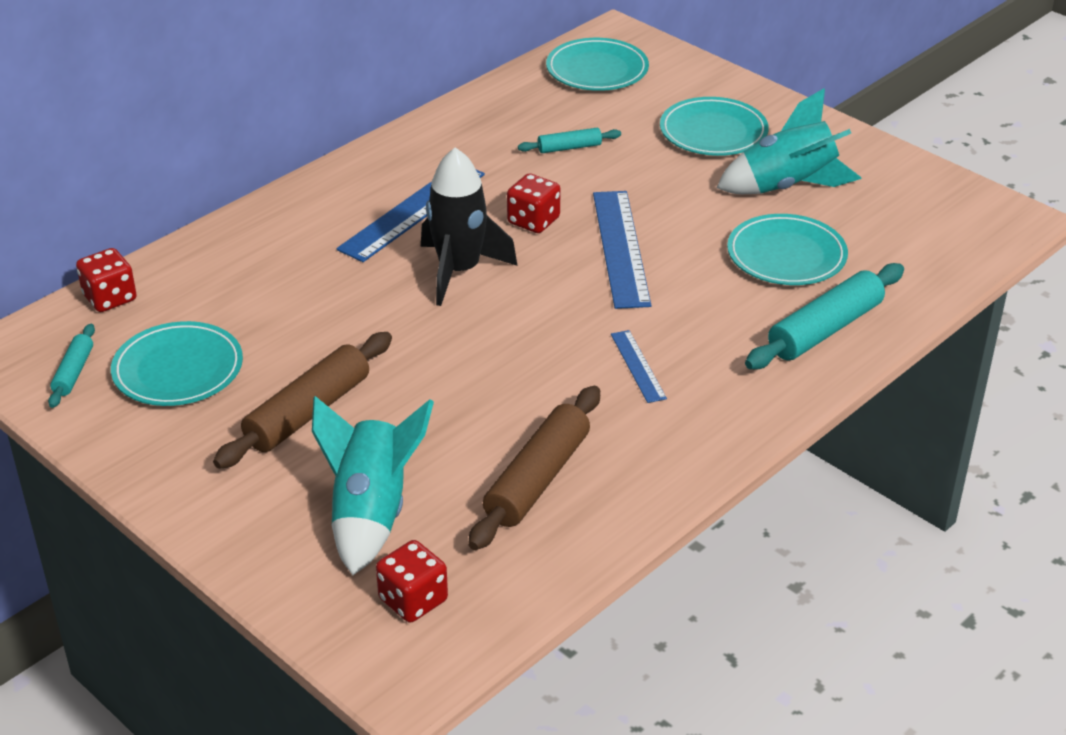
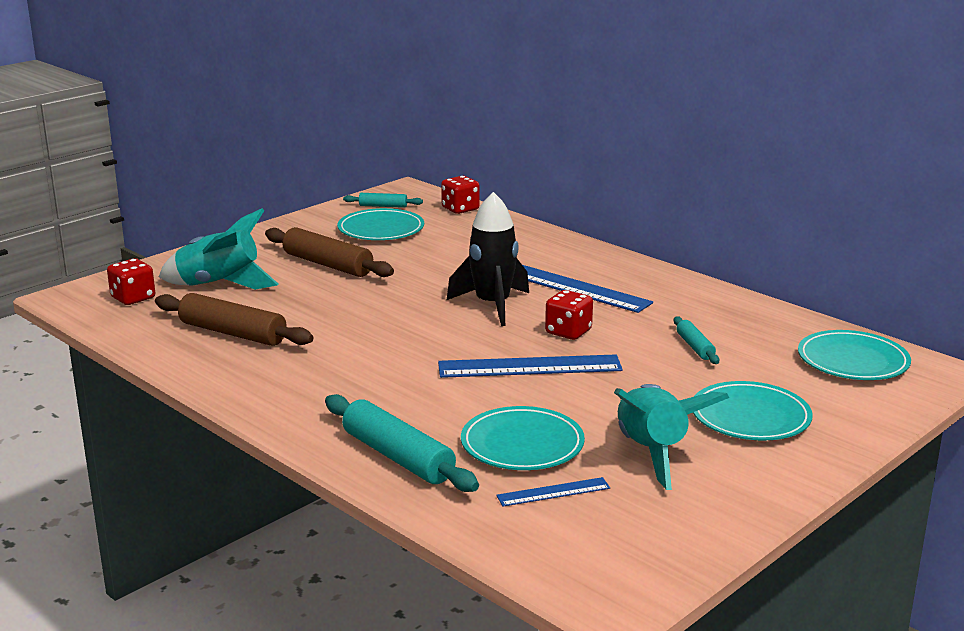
camera: 90 degrees right, 15 degrees down
blue ruler [611,330,667,403] -> blue ruler moved to [496,477,610,507]

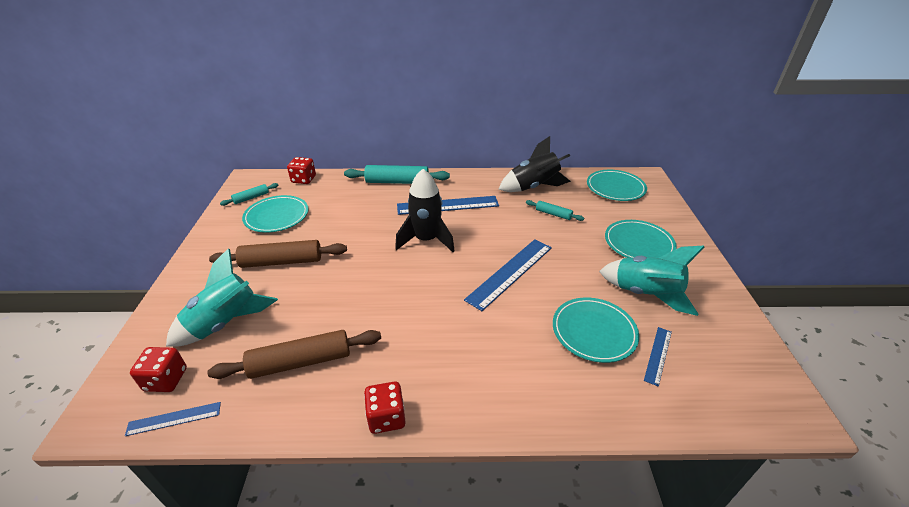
camera: 45 degrees left, 15 degrees up
turquoise rolling pin [325,394,479,492] -> turquoise rolling pin moved to [344,165,450,184]
red dice [545,290,593,340] -> red dice moved to [364,381,405,434]
none -> blue ruler [125,402,221,436]
none -> black rocket [498,136,571,192]

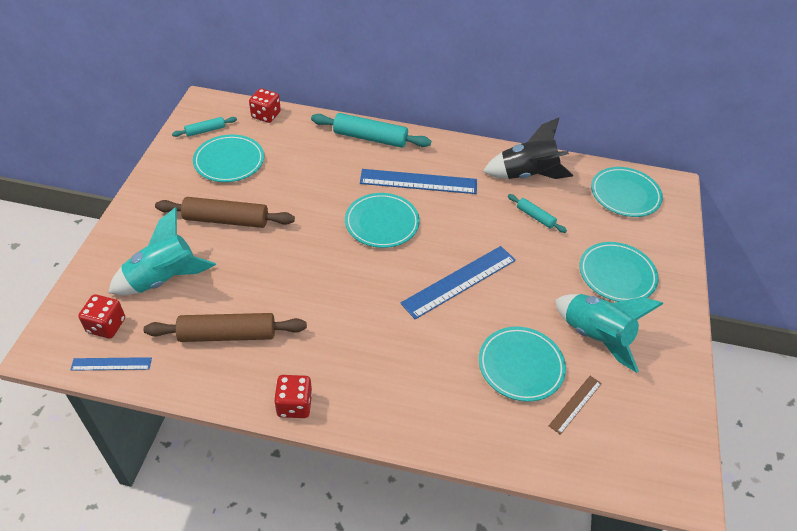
camera: 10 degrees right, 10 degrees up
black rocket [395,169,455,252] -> turquoise plate [345,193,420,248]
blue ruler [644,327,672,387] -> brown ruler [549,376,602,435]

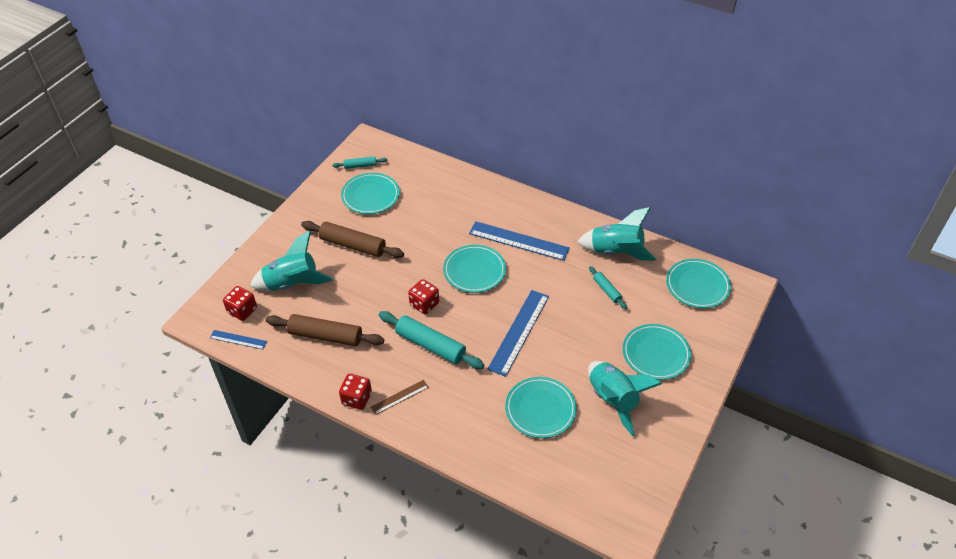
camera: 20 degrees right, 0 degrees up
red dice [249,88,281,123] -> red dice moved to [408,279,439,314]
turquoise rolling pin [311,113,431,148] -> turquoise rolling pin moved to [379,311,484,369]
blue ruler [400,246,516,319] -> blue ruler turned 45 degrees counterclockwise [487,290,549,377]
black rocket [483,118,573,179] -> turquoise rocket [577,207,656,261]
brown ruler [549,376,602,435] -> brown ruler moved to [371,380,429,415]

